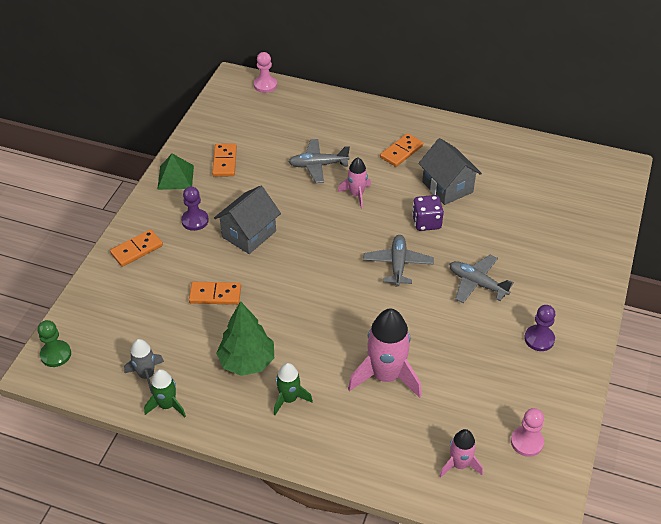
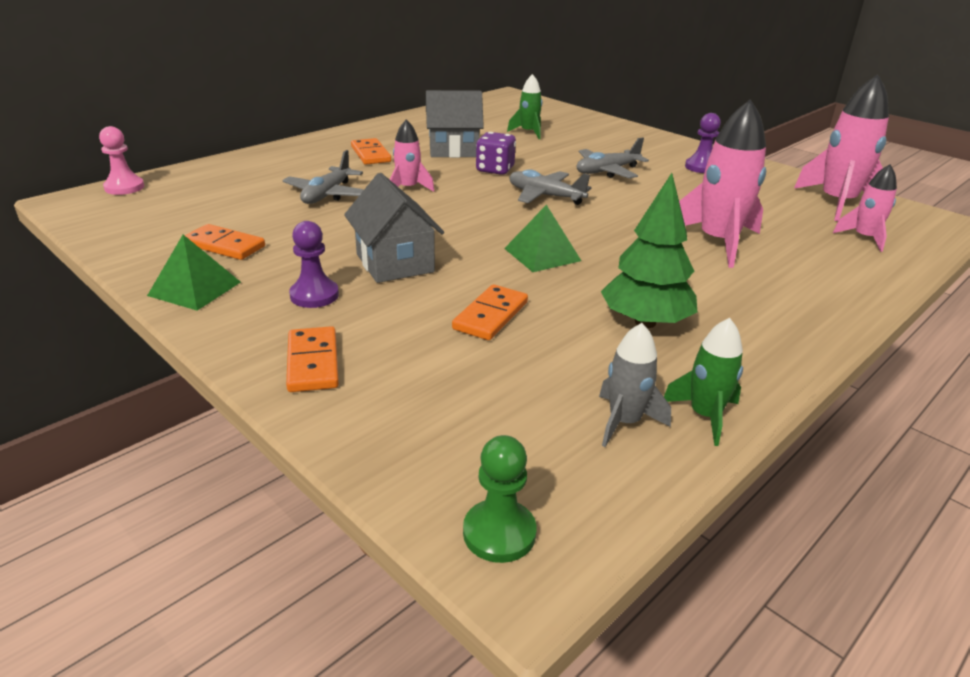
camera: 65 degrees left, 15 degrees down
green rocket [274,363,313,415] -> green rocket moved to [507,74,543,139]
pink pawn [511,408,544,457] -> pink rocket [794,74,889,221]
none -> green pyramid [504,205,581,272]

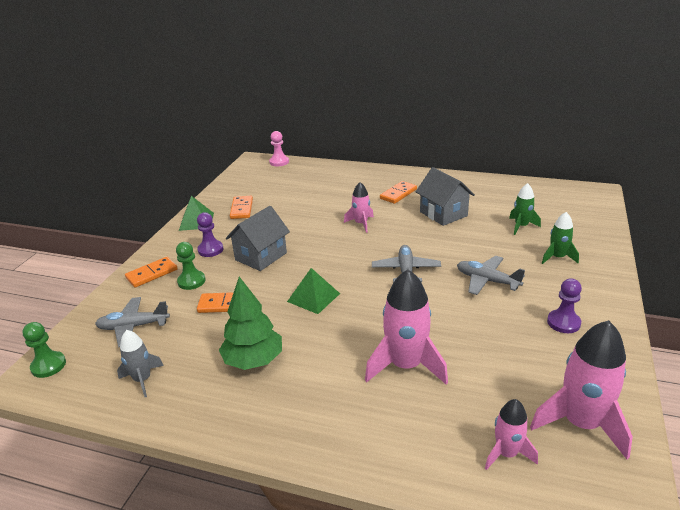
camera: 65 degrees right, 0 degrees up
grey plane [282,150,364,204] -> grey plane moved to [95,297,170,348]
purple dice [476,132,516,175] -> none
green rocket [664,318,743,446] -> green rocket moved to [542,212,579,264]
none -> green pawn [176,242,206,290]

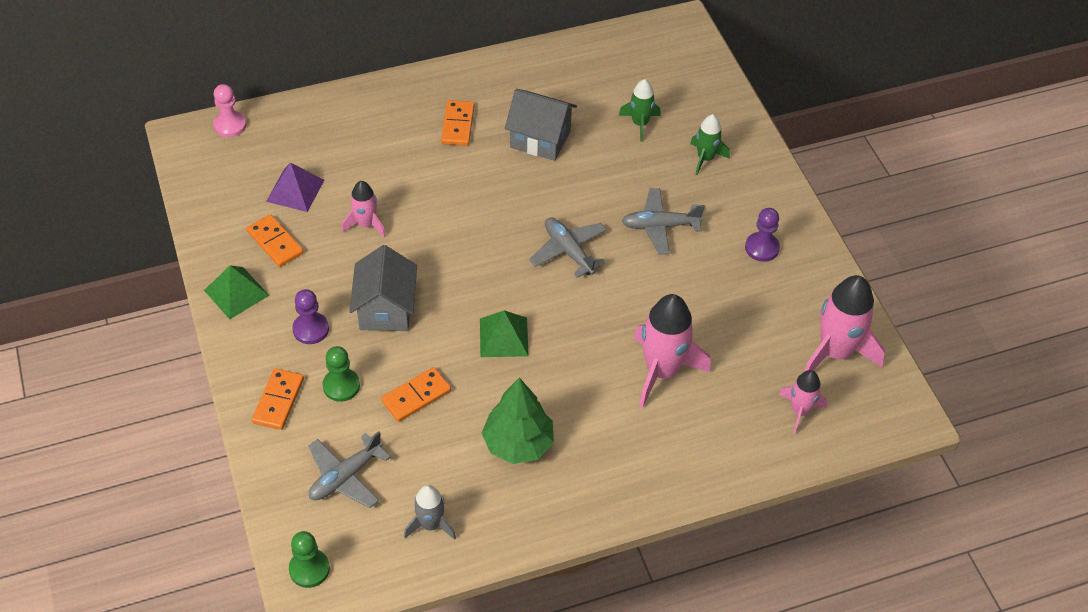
camera: 40 degrees left, 20 degrees up
pink rocket [344,182,374,233] -> pink rocket moved to [342,181,386,238]
none -> purple pyramid [266,162,324,212]

